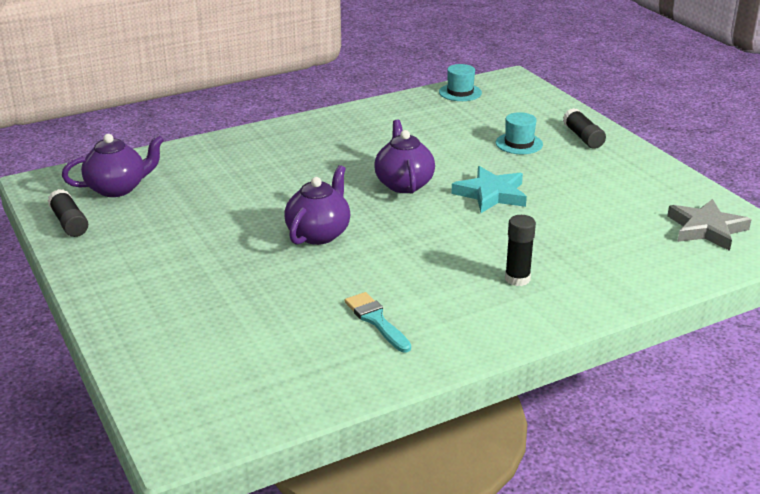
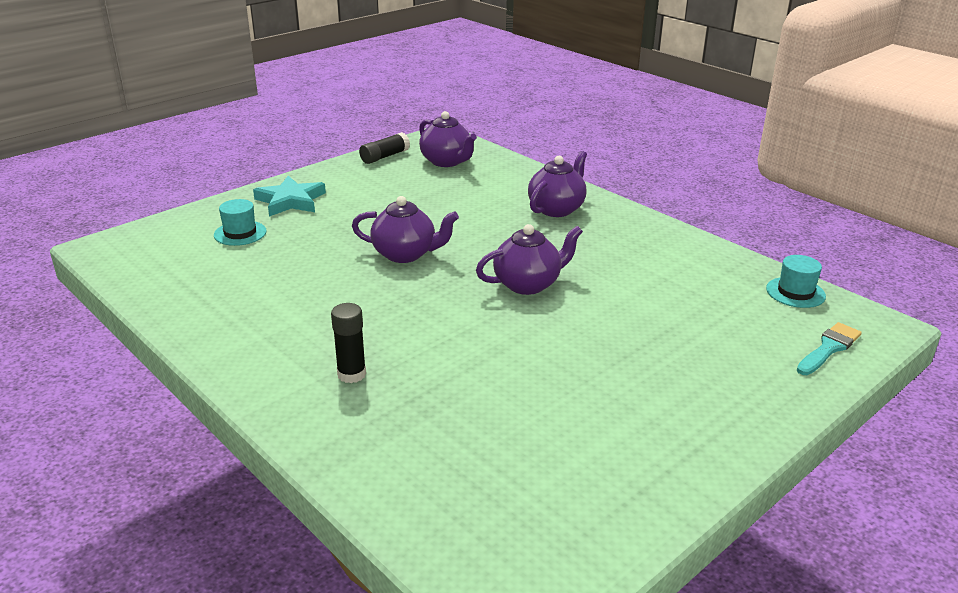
camera: 75 degrees right, 0 degrees up
turquoise brush [345,292,411,353] -> turquoise brush moved to [797,322,862,375]
turquoise star [451,166,527,213] -> turquoise star moved to [253,176,326,217]
turquoise hat [496,112,543,154] -> turquoise hat moved to [214,199,267,246]
black glue stick [563,108,606,149] -> none
grey star [667,199,752,251] -> none
none -> purple teapot [528,151,587,217]

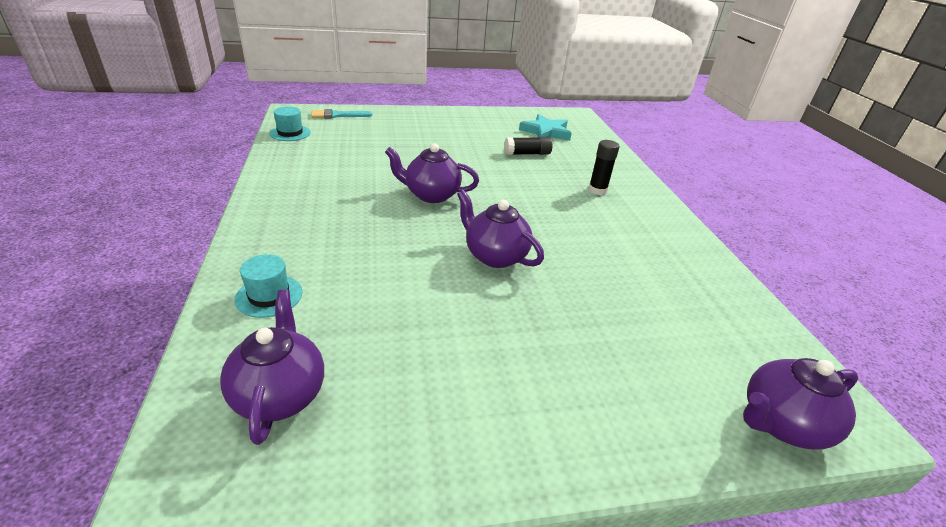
camera: 150 degrees left, 5 degrees up
turquoise hat [214,199,267,246] -> turquoise hat moved to [235,254,302,318]
turquoise star [253,176,326,217] -> turquoise star moved to [519,114,572,141]
black glue stick [359,132,410,164] -> black glue stick moved to [504,137,553,155]
purple teapot [528,151,587,217] -> purple teapot moved to [743,358,859,449]

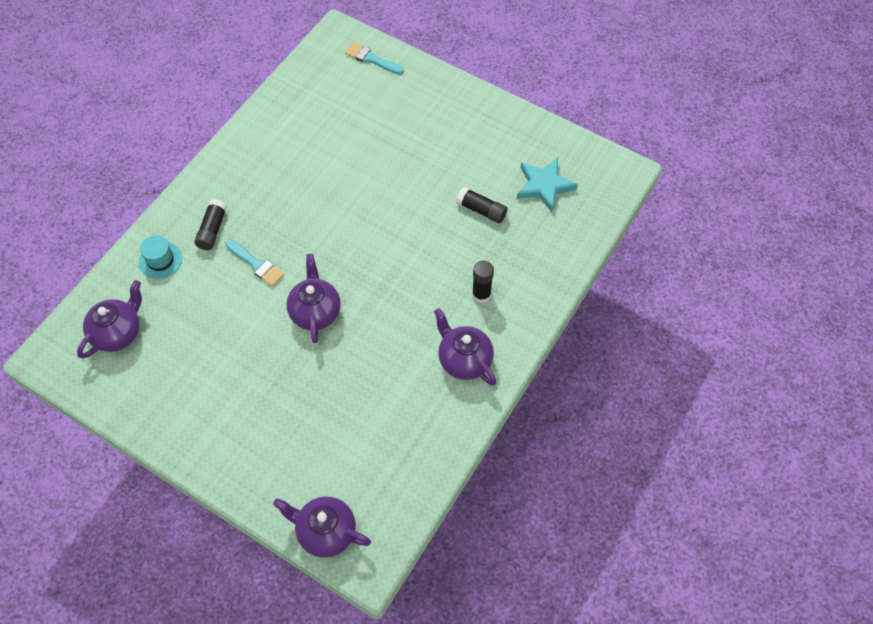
camera: 45 degrees right, 25 degrees up
turquoise hat [270,106,311,141] -> none
purple teapot [385,143,479,203] -> purple teapot moved to [434,308,496,386]
none -> black glue stick [194,199,227,250]
none -> turquoise brush [225,240,284,286]

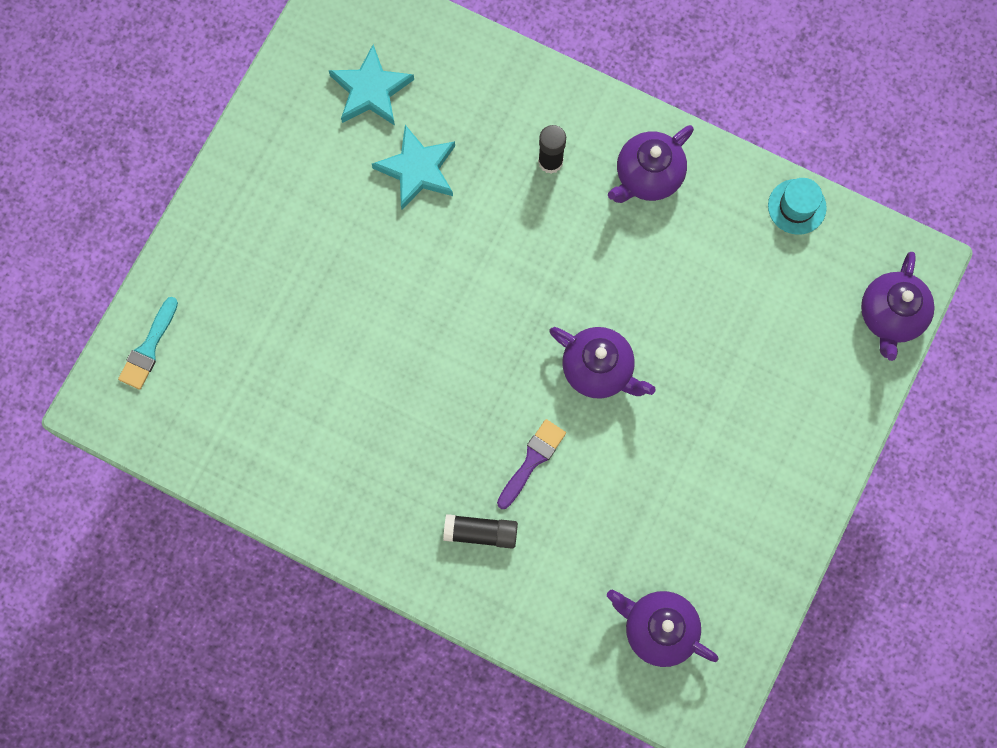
camera: 95 degrees left, 15 degrees up
turquoise hat [139,235,182,279] -> turquoise hat moved to [768,178,827,235]
turquoise brush [225,240,284,286] -> purple brush [497,419,566,509]
purple teapot [286,254,341,343] -> purple teapot turned 135 degrees counterclockwise [549,327,656,399]
black glue stick [456,187,508,224] -> turquoise star [372,125,455,209]

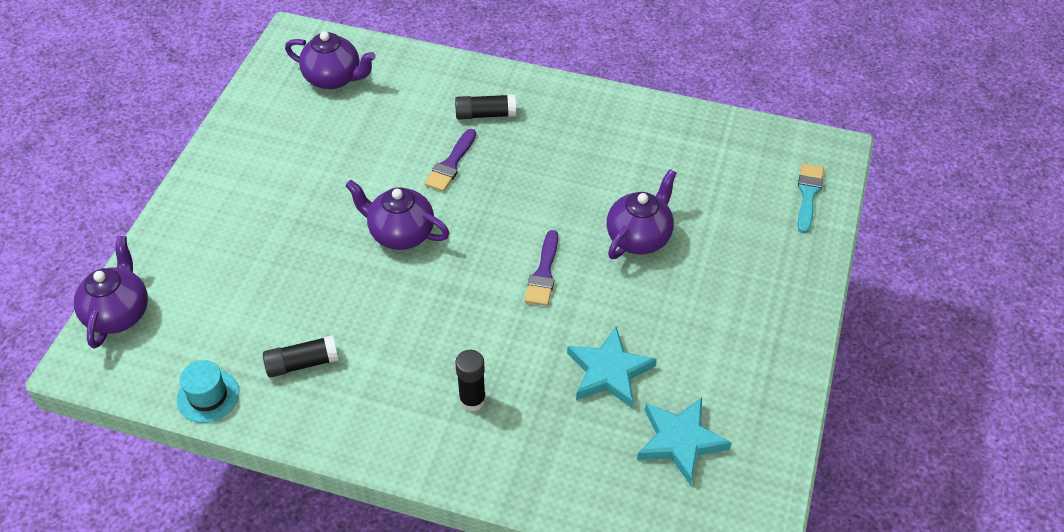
camera: 170 degrees right, 25 degrees down
purple teapot [608,125,694,203] -> purple teapot moved to [607,169,676,259]
none -> black glue stick [263,335,339,377]
none -> purple brush [525,230,558,306]

